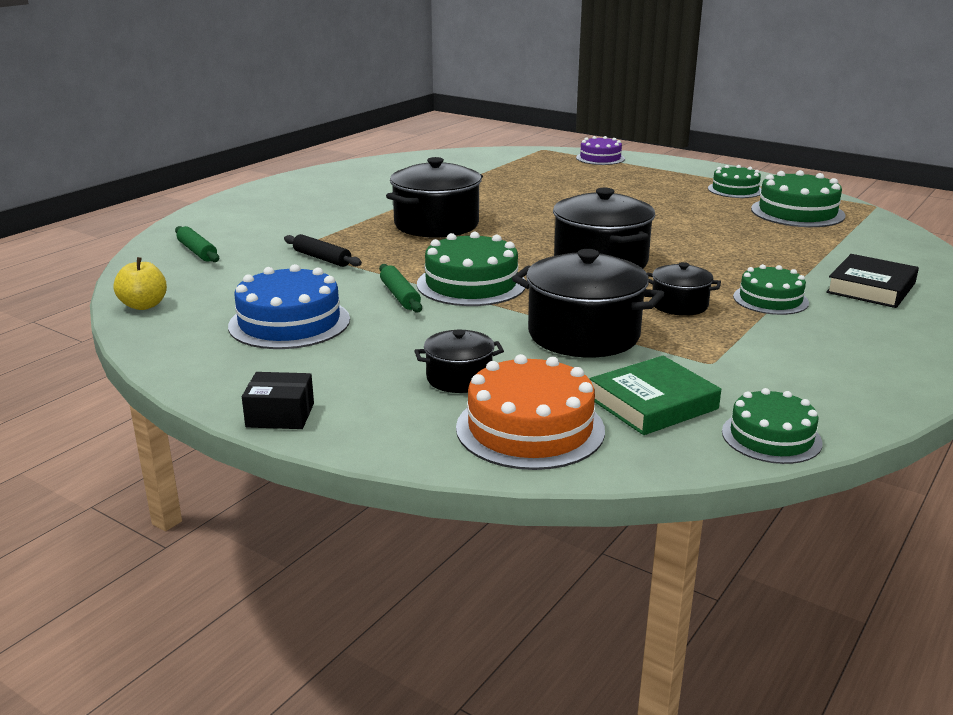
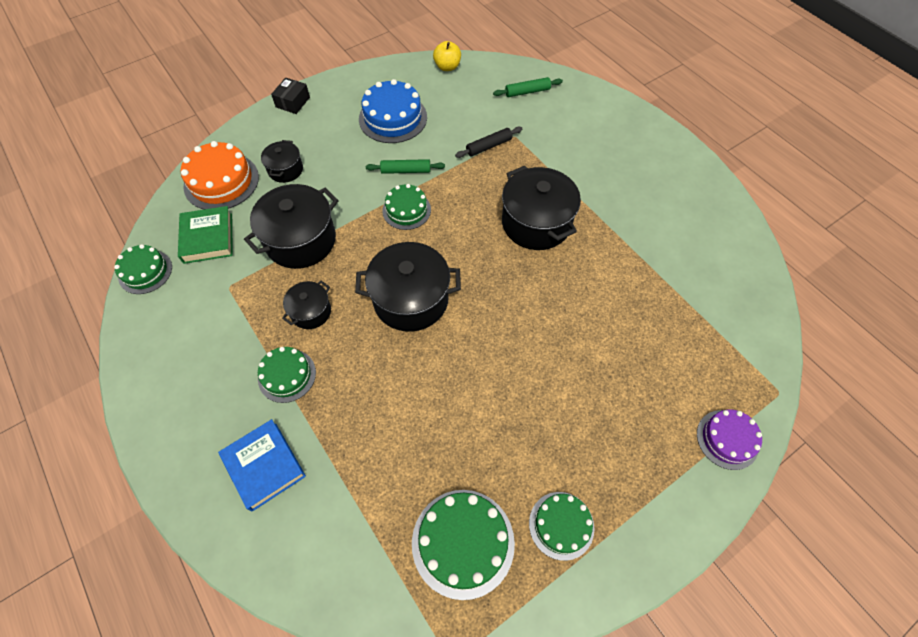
camera: 110 degrees right, 35 degrees up
green cake [417,231,526,306] -> green cake [382,184,431,230], size x0.64
black book [826,254,919,308] -> blue book [218,419,306,512]

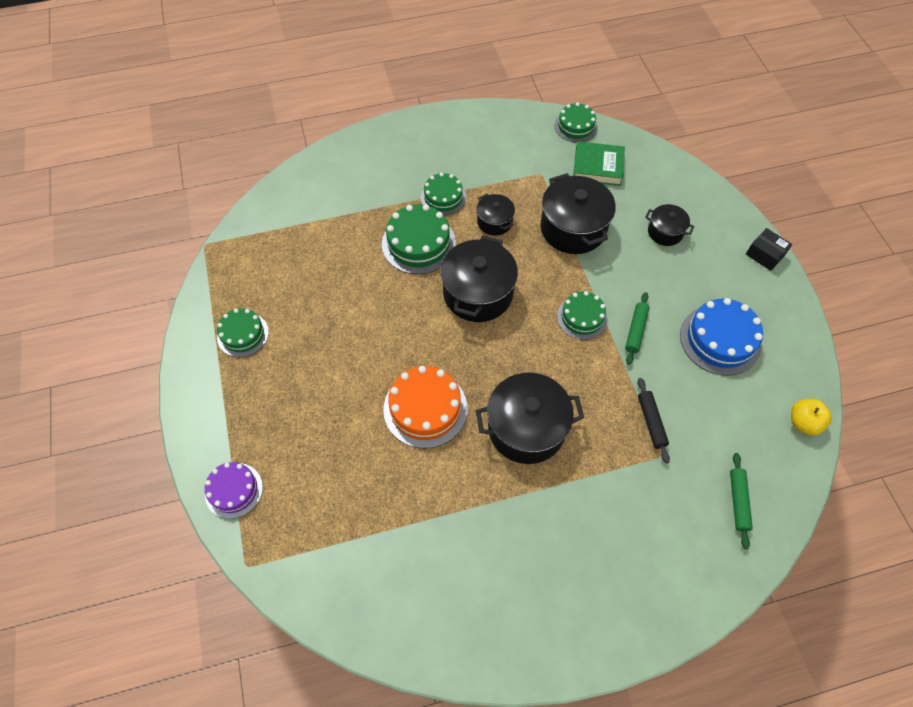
camera: 110 degrees right, 0 degrees up
orange cake [181,141,259,209] -> orange cake moved to [383,366,467,448]
blue book [218,419,306,512] -> none
green cake [412,490,515,600] -> green cake moved to [382,204,456,274]

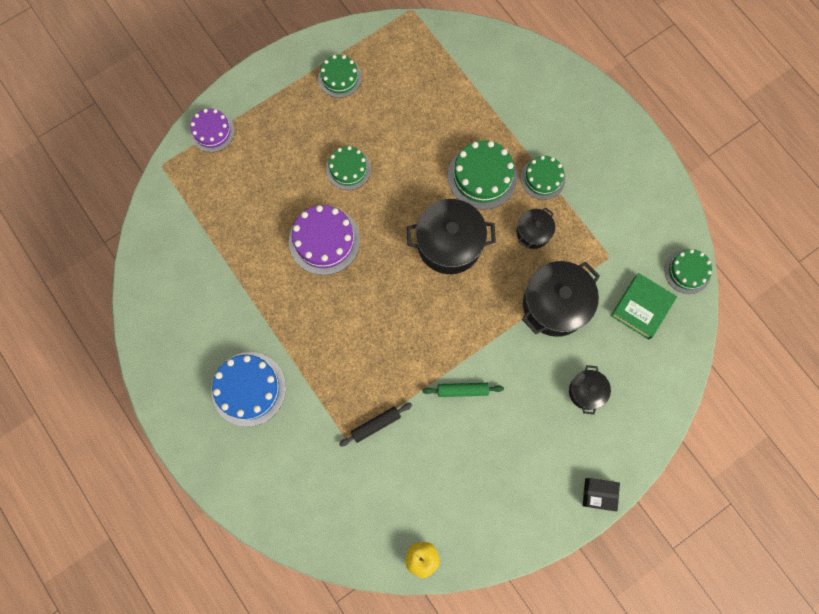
camera: 70 degrees right, 15 degrees up
orange cake [383,366,467,448] -> purple cake [289,205,360,275]
black pot [476,373,584,464] -> none
green cake [557,291,608,340] -> green cake moved to [326,146,371,190]
green book [573,141,625,186] -> green book turned 45 degrees clockwise [611,273,677,340]
blue cake [680,298,763,376] -> blue cake moved to [211,352,286,427]
green rolling pin [730,453,753,549] -> none
black box [746,228,792,271] -> black box turned 75 degrees clockwise [583,478,620,511]

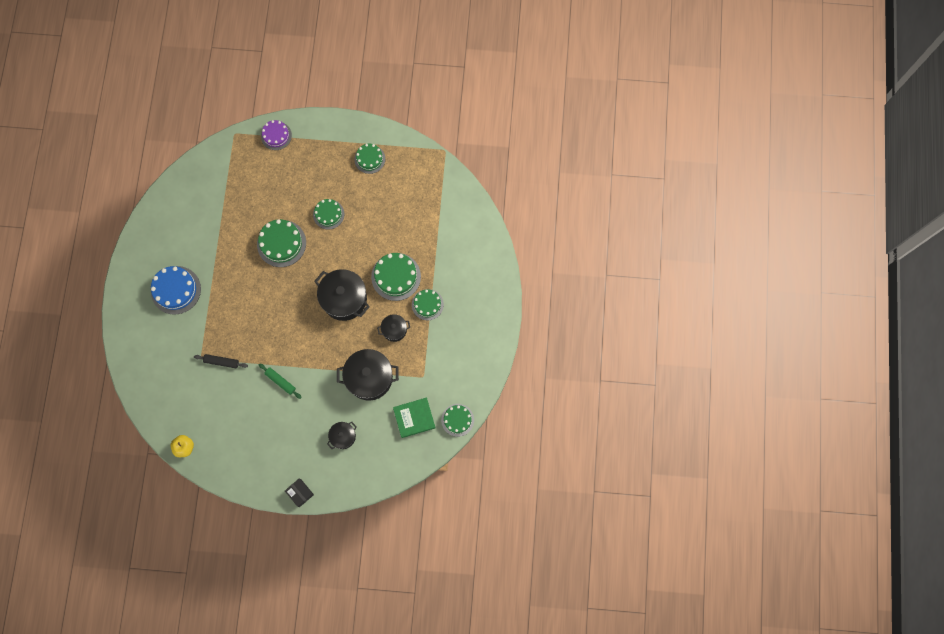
camera: 40 degrees right, 0 degrees up
purple cake [289,205,360,275] -> green cake [257,219,306,267]

